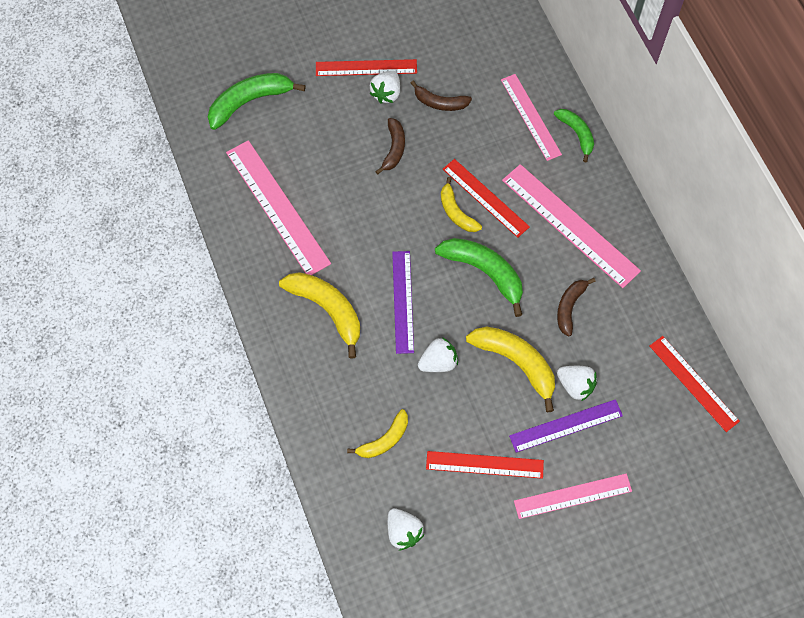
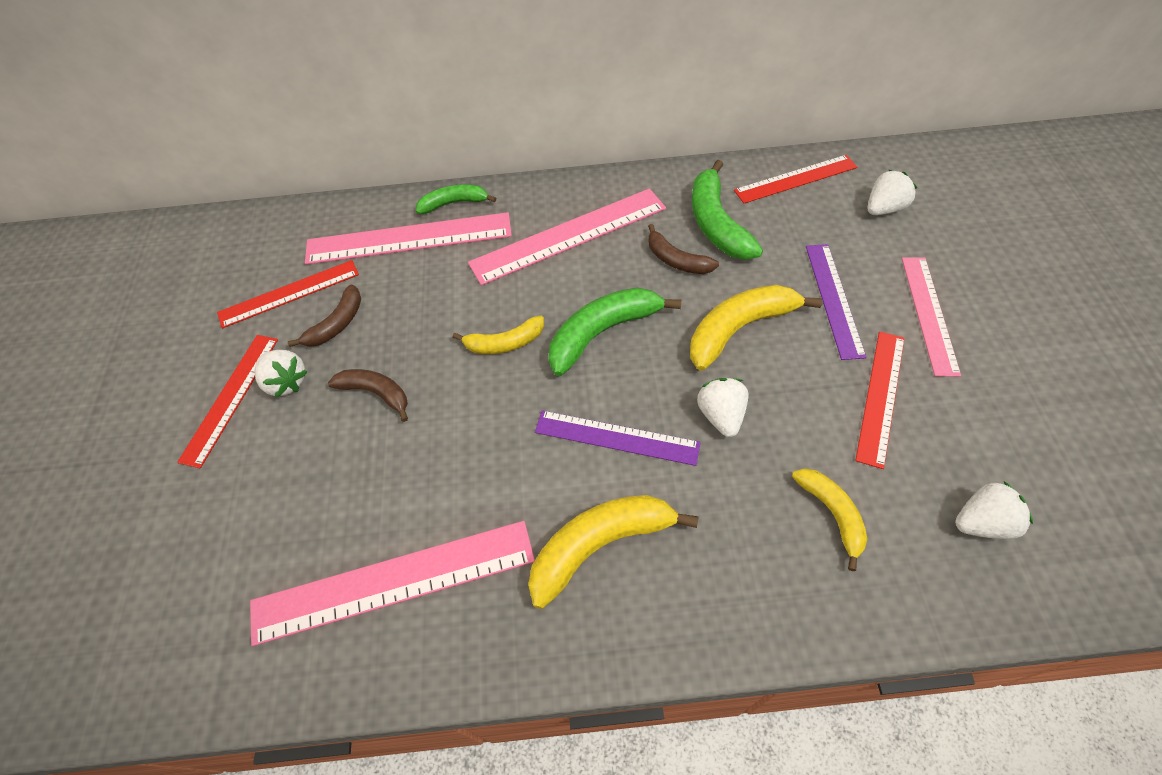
camera: 70 degrees left, 10 degrees down
green banana [208,73,306,130] -> green banana moved to [692,160,763,260]
red ruler [443,159,530,238] -> red ruler moved to [217,260,359,329]
pink ruler [501,74,562,161] -> pink ruler [305,212,512,265], size x1.54
white strawberry [557,366,597,401] -> white strawberry moved to [867,170,917,215]

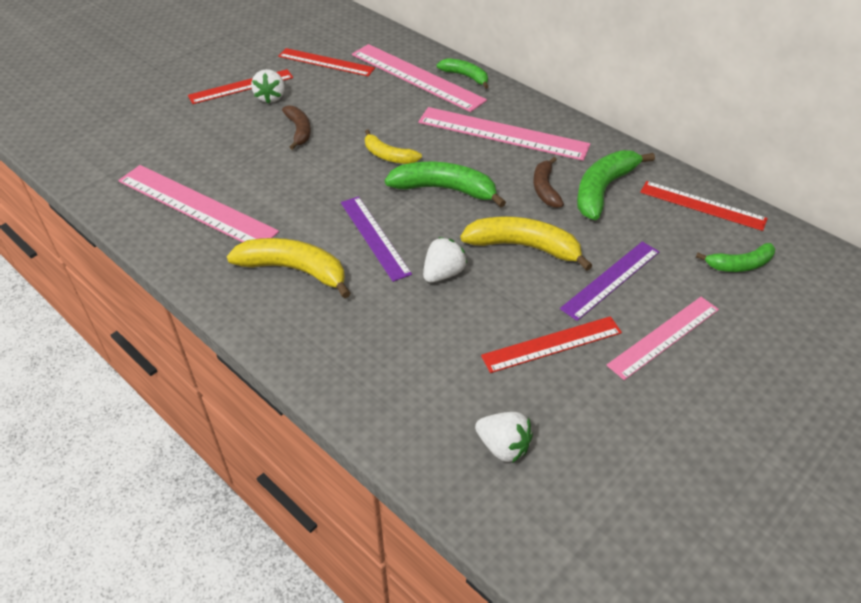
camera: 45 degrees right, 10 degrees down
brown banana [288,284,361,347] -> none
yellow banana [792,468,867,571] -> none
white strawberry [867,170,917,215] -> green banana [696,243,775,272]

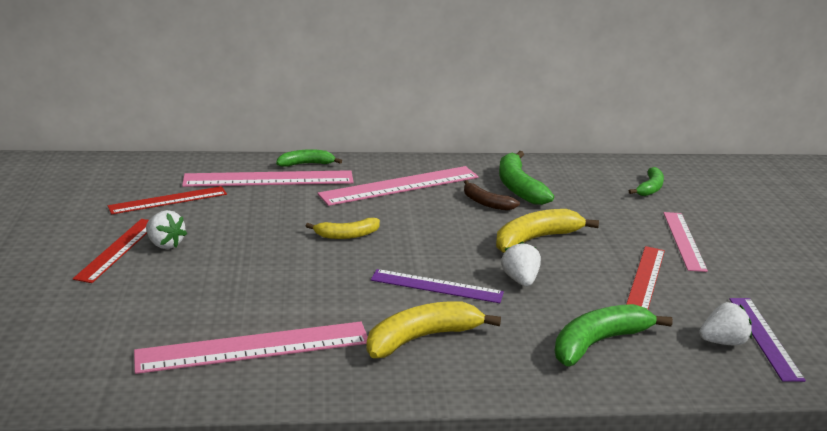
camera: 50 degrees left, 20 degrees down
brown banana [282,105,311,150] -> none
green banana [385,162,506,207] -> green banana moved to [555,304,673,366]
purple ruler [560,241,659,321] -> purple ruler moved to [729,298,806,382]
red ruler [640,181,768,231] -> none

